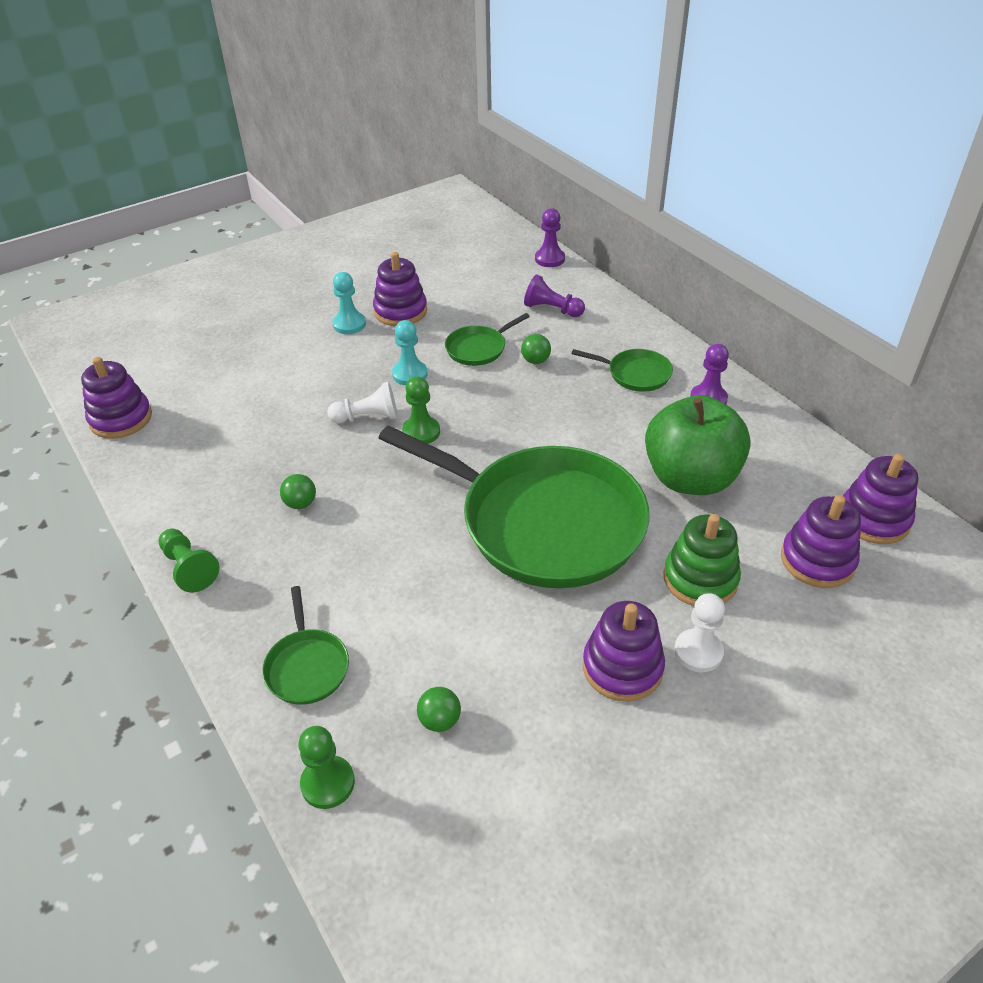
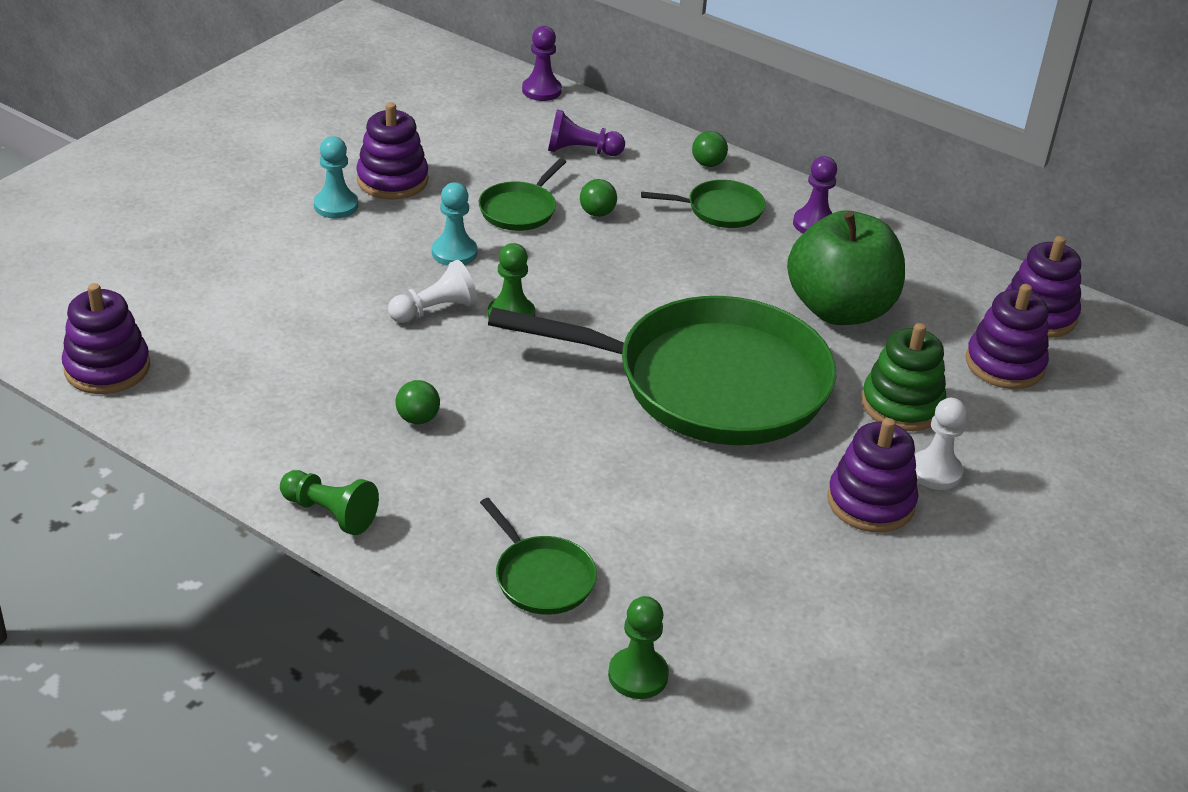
camera: 25 degrees left, 5 degrees down
green ball [417,687,461,732] -> green ball moved to [692,131,728,167]

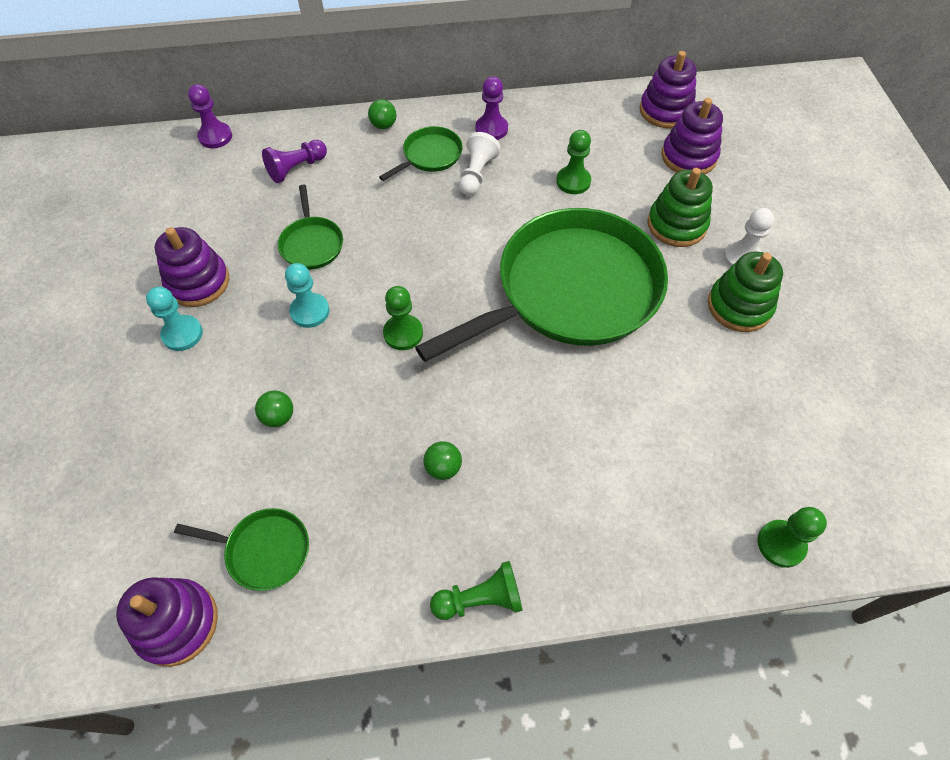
camera: 40 degrees left, 20 degrees up
white pawn [388,260,477,323] -> white pawn moved to [459,132,501,196]
green pan [480,498,597,615] -> green pan moved to [174,508,309,591]
green ball [580,179,617,217] -> green ball moved to [255,390,293,427]
green apple [787,210,905,325] -> green pawn [556,130,591,194]
purple stacking toy [827,418,918,533] -> green stacking toy [708,252,783,332]

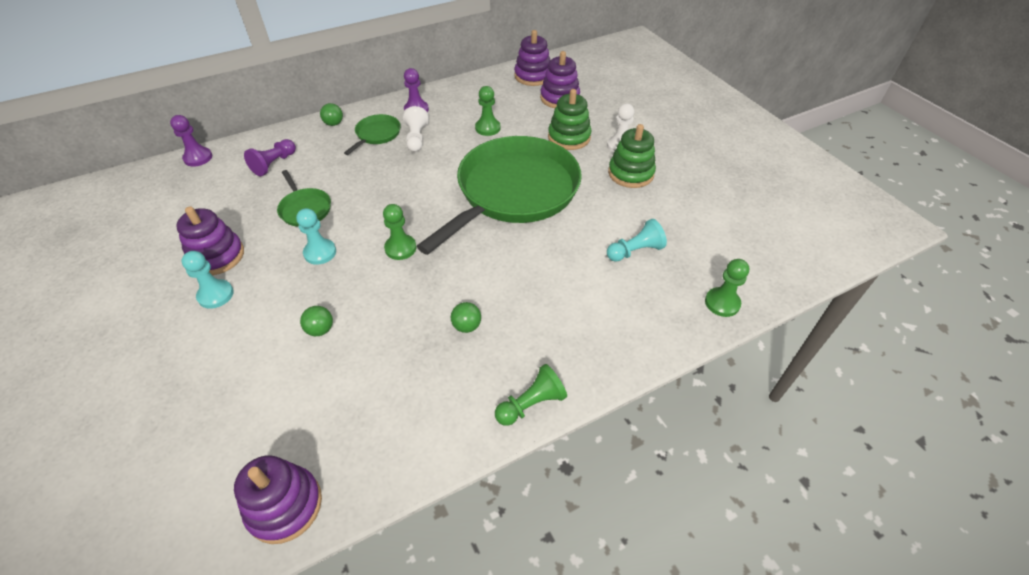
camera: 20 degrees left, 10 degrees down
green pan [174,508,309,591] -> none
none -> turquoise pawn [607,219,667,262]

